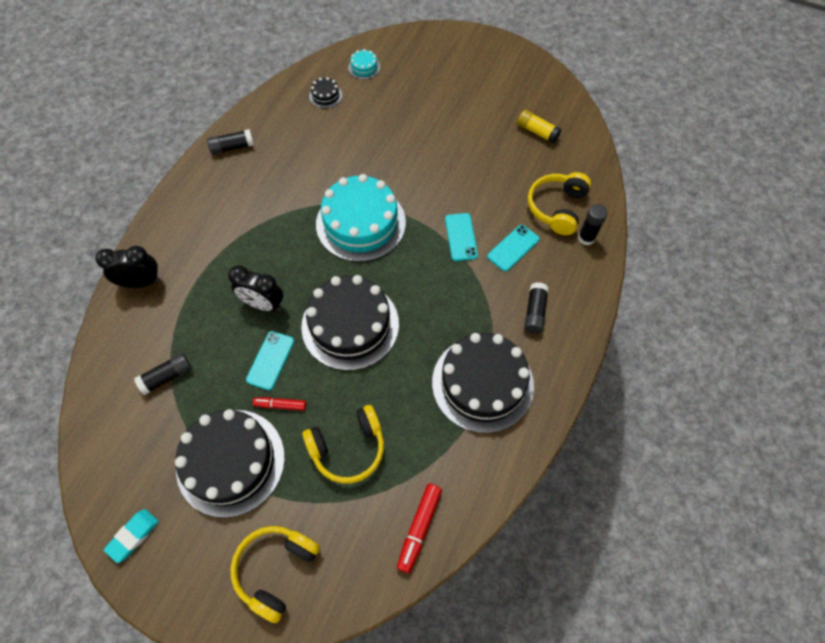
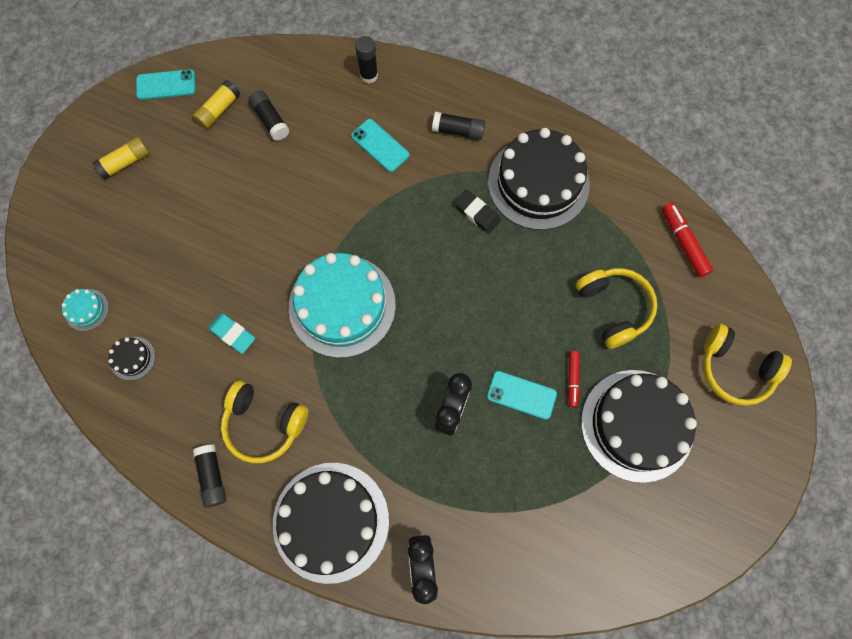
camera: 90 degrees left, 10 degrees up
turquoise eraser [104,509,159,563] -> turquoise eraser moved to [208,313,255,354]
black glue stick [134,353,192,395] -> black glue stick moved to [248,90,290,141]
black cake [301,275,399,371] -> black cake moved to [273,463,389,584]
red marker [397,484,442,573] -> red marker turned 135 degrees counterclockwise [662,202,713,277]
turquoise phone [445,213,478,261] -> turquoise phone moved to [136,69,195,100]
yellow headphones [528,172,591,235] -> yellow headphones moved to [221,381,308,463]
none -> yellow glue stick [93,137,150,179]
none -> black eraser [454,190,501,234]

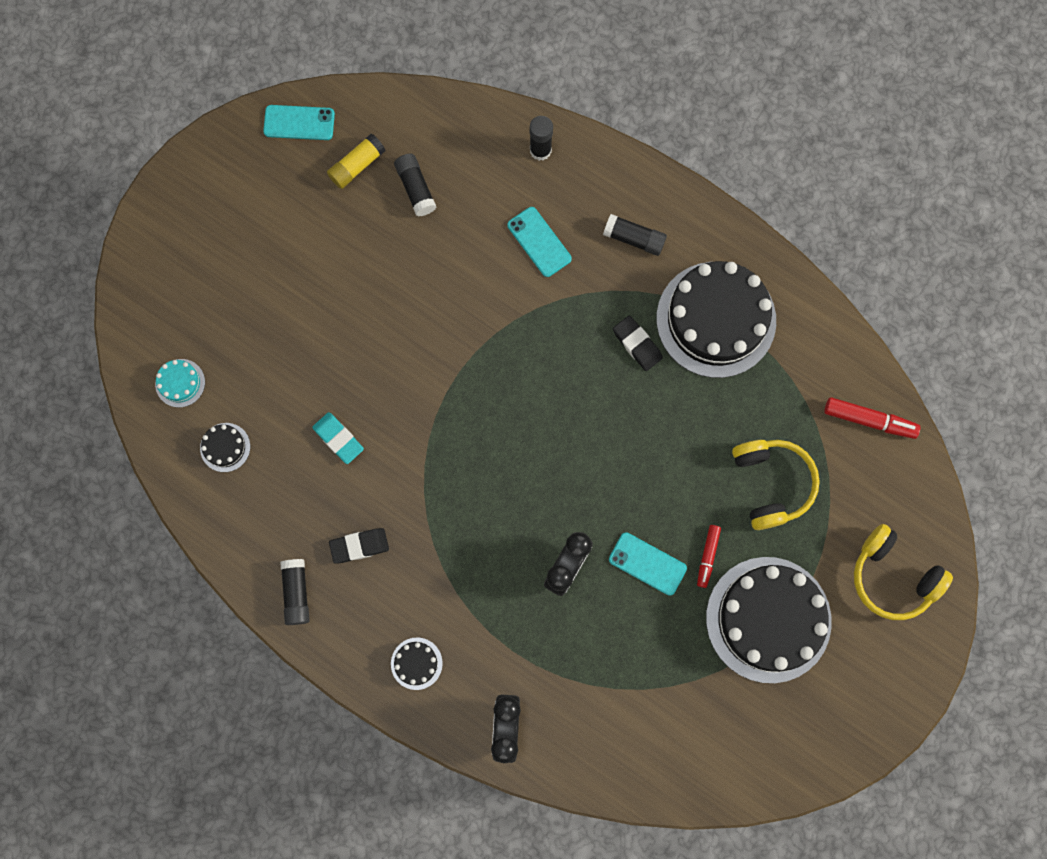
camera: 10 degrees right, 5 degrees up
yellow glue stick [93,137,150,179] -> none
yellow headphones [221,381,308,463] -> black eraser [329,528,389,564]
black cake [273,463,389,584] -> black cake [391,637,443,690], size x0.41
turquoise cake [289,253,396,358] -> none
red marker [662,202,713,277] -> red marker turned 120 degrees clockwise [824,397,920,439]

